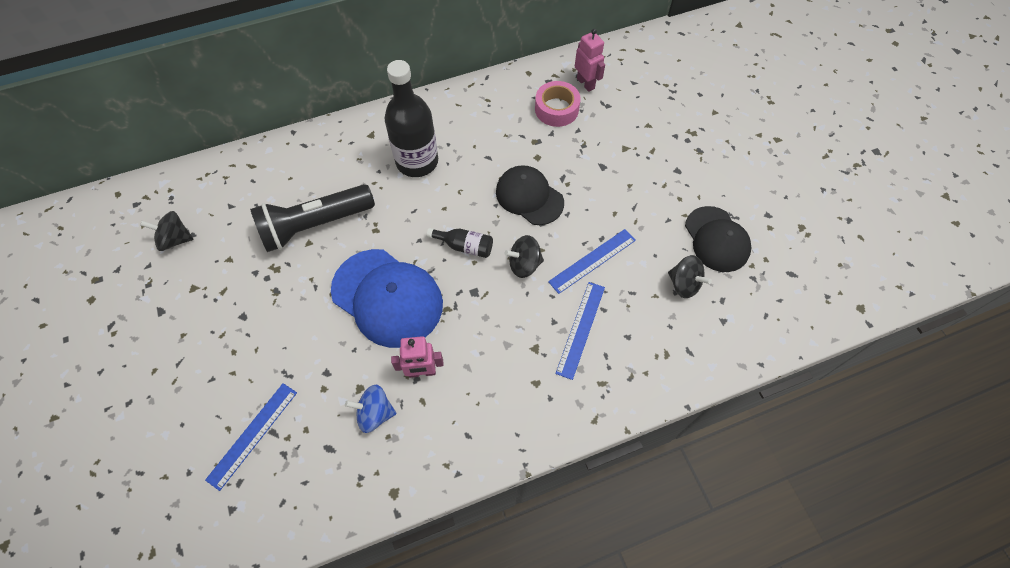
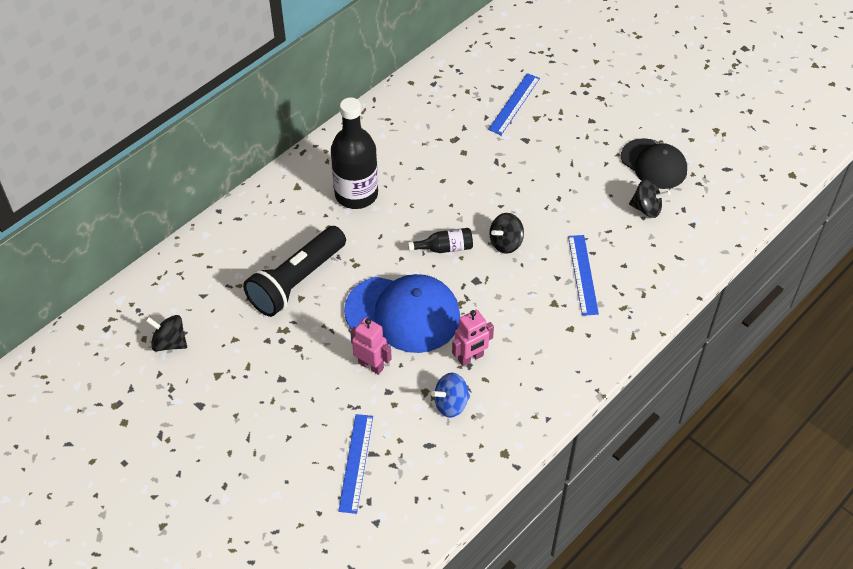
camera: 25 degrees left, 10 degrees down
black spinning top [140,211,193,251] -> black spinning top turned 45 degrees clockwise [146,315,187,351]
black cap [496,165,564,225] -> none
pink tape [535,81,581,127] -> none
blue ruler [548,229,636,294] -> blue ruler moved to [488,73,540,135]
pink robot [575,29,605,92] -> pink robot moved to [350,318,392,375]

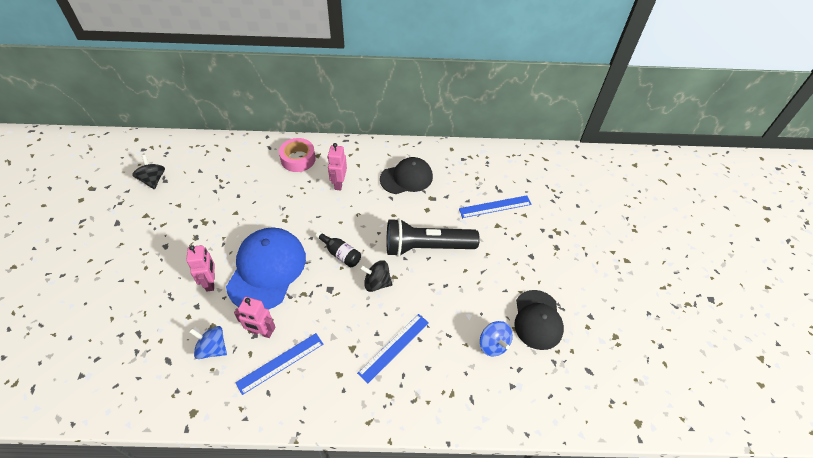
camera: 45 degrees right, 0 degrees up
black flashlight [243,226,346,317] -> black flashlight moved to [387,218,480,257]
black bottle [331,98,378,209] -> pink robot [328,143,347,191]
blue ruler [338,414,373,514] -> blue ruler moved to [235,333,323,395]
blue cap [344,274,460,353] -> blue cap turned 135 degrees counterclockwise [226,227,306,310]
black spinning top [629,179,670,218] -> blue spinning top [480,321,513,356]
none -> pink tape [279,138,316,172]
none -> black cap [380,157,433,194]

